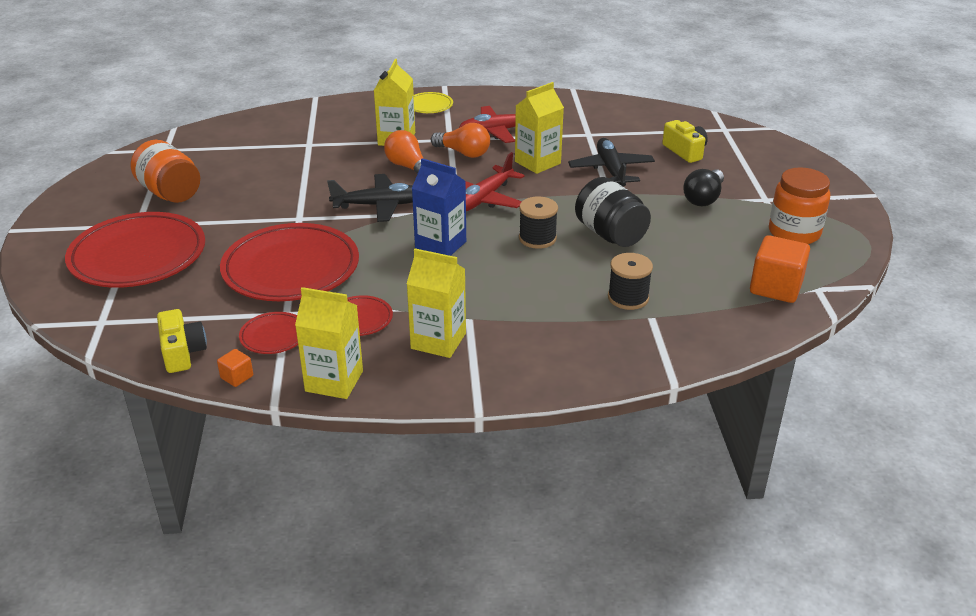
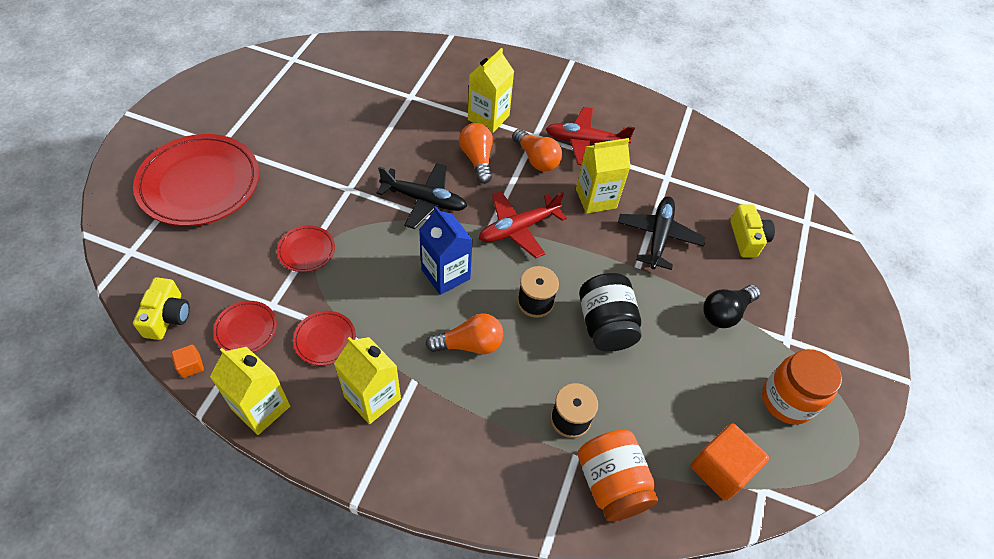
camera: 20 degrees right, 20 degrees up
orange jar [131,140,200,203] -> orange jar moved to [578,430,658,522]
red plate [220,223,359,301] -> red plate [277,225,335,272], size x0.45
yellow plate [414,92,453,113] -> none
none -> orange light bulb [425,313,503,354]

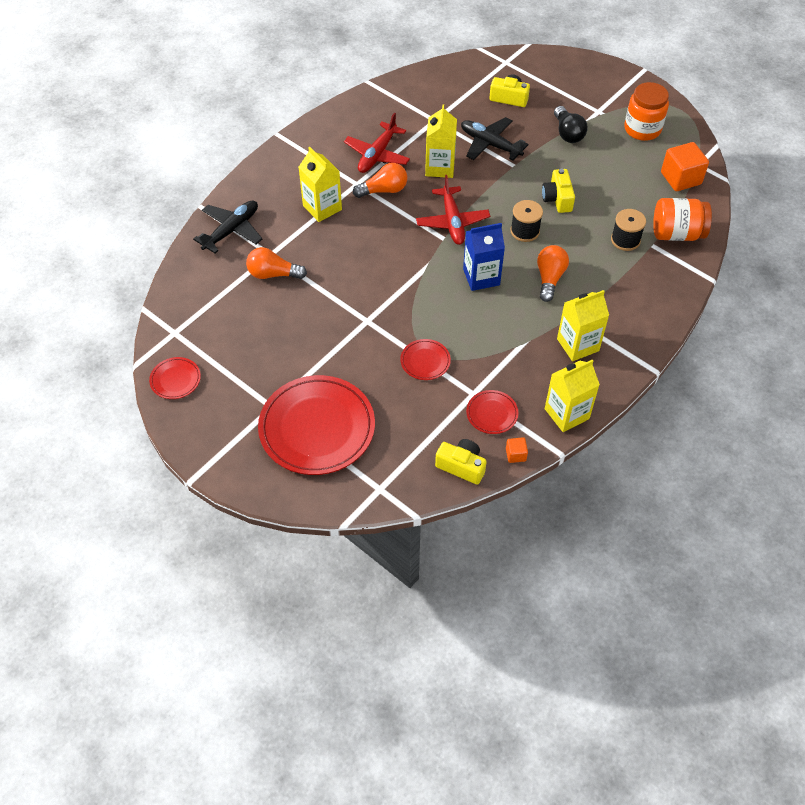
camera: 65 degrees left, 0 degrees up
red plate [293,311,356,366] -> red plate moved to [149,357,201,399]
black plane [376,163,467,229] -> black plane moved to [193,200,262,254]
orange light bulb [459,123,493,184] -> orange light bulb moved to [246,247,307,279]
black jar [579,273,642,352] -> yellow camera [542,169,575,213]

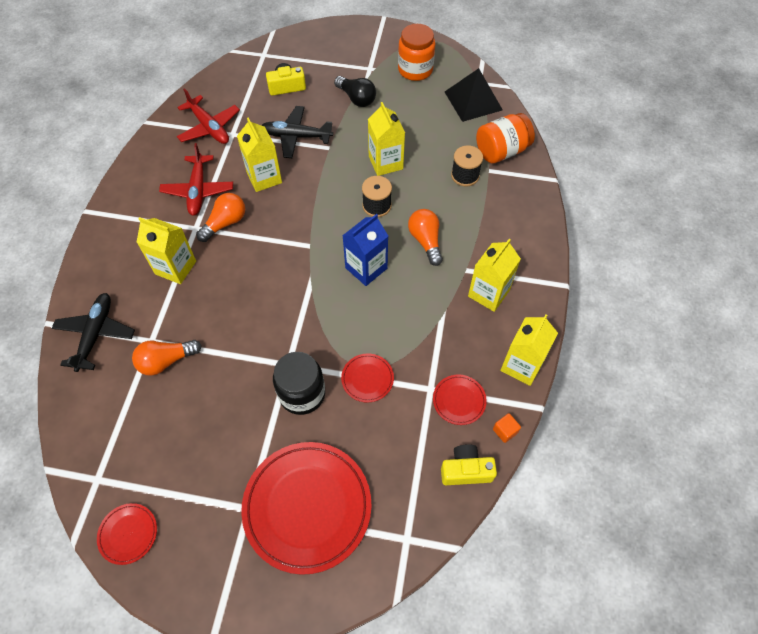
camera: 30 degrees left, 5 degrees up
red plane [416,175,490,245] -> red plane moved to [177,88,240,144]
yellow camera [542,169,575,213] -> yellow carton [368,102,405,176]
orange cube [661,142,709,191] -> black pyramid [445,68,503,122]
none -> black jar [273,352,325,415]

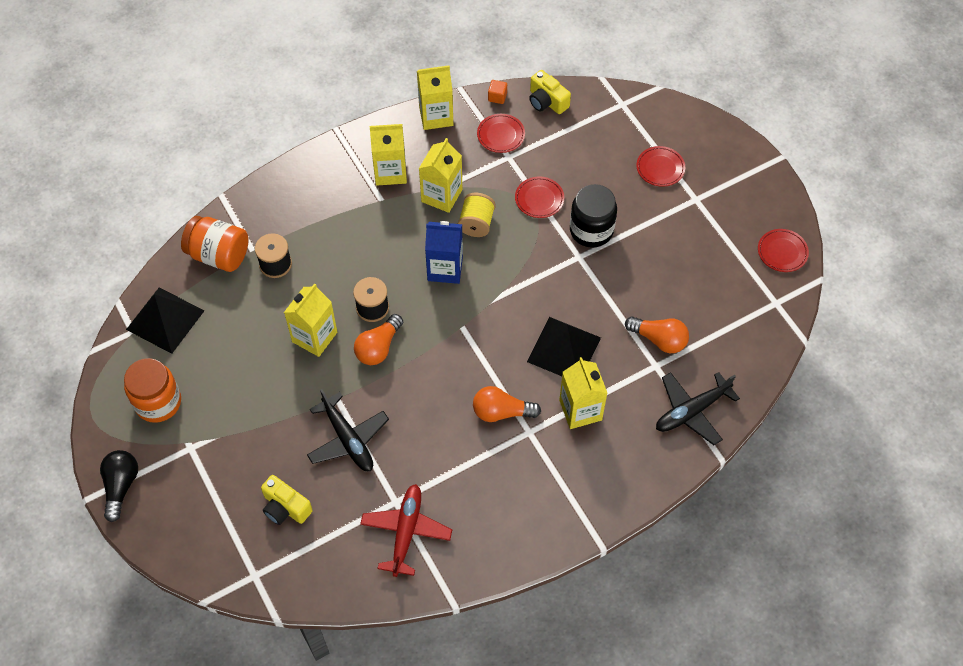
camera: 130 degrees left, 0 degrees up
red plane [159,143,233,216] -> none
yellow carton [237,117,282,192] -> yellow carton moved to [419,138,462,213]
red plate [241,442,371,575] -> red plate [636,146,685,187], size x0.45
black light bulb [334,76,376,107] -> black light bulb moved to [100,450,138,522]
orange light bulb [408,209,443,266] -> orange light bulb moved to [354,314,403,365]
none -> yellow spool [458,193,496,237]
none -> black pyramid [527,317,601,376]

